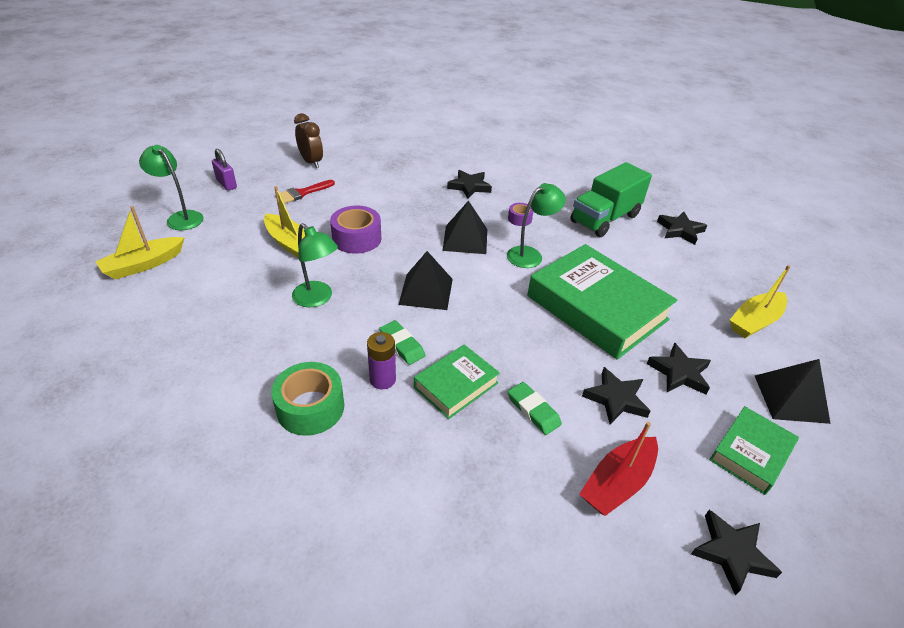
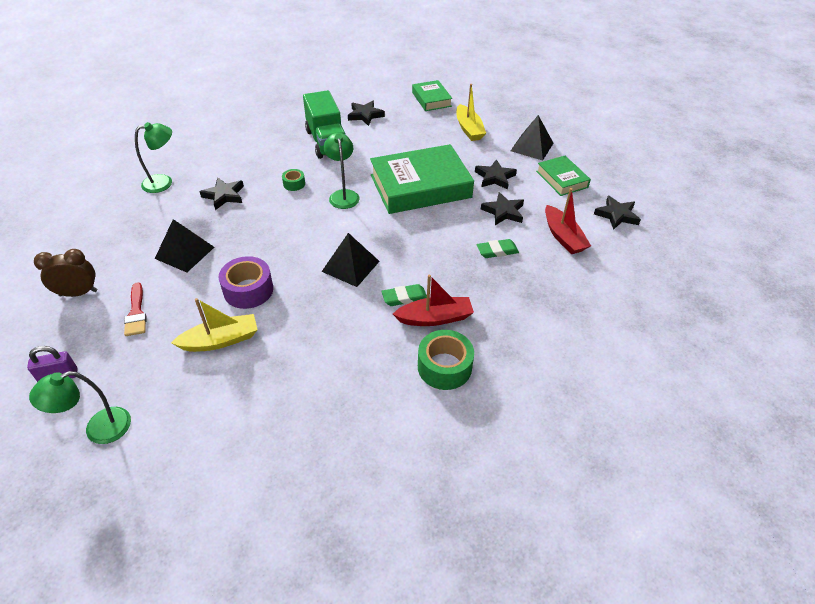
camera: 65 degrees left, 5 degrees up
yellow boat [95,206,185,279] -> none
green lamp [292,223,338,307] -> green lamp moved to [135,122,172,193]
purple battery [367,332,396,389] -> red boat [393,275,474,326]
green book [414,344,500,419] -> green book moved to [412,80,452,111]
black pyramid [443,200,487,254] -> black pyramid moved to [155,219,214,273]
purple tape [508,203,534,226] -> green tape [282,169,305,191]

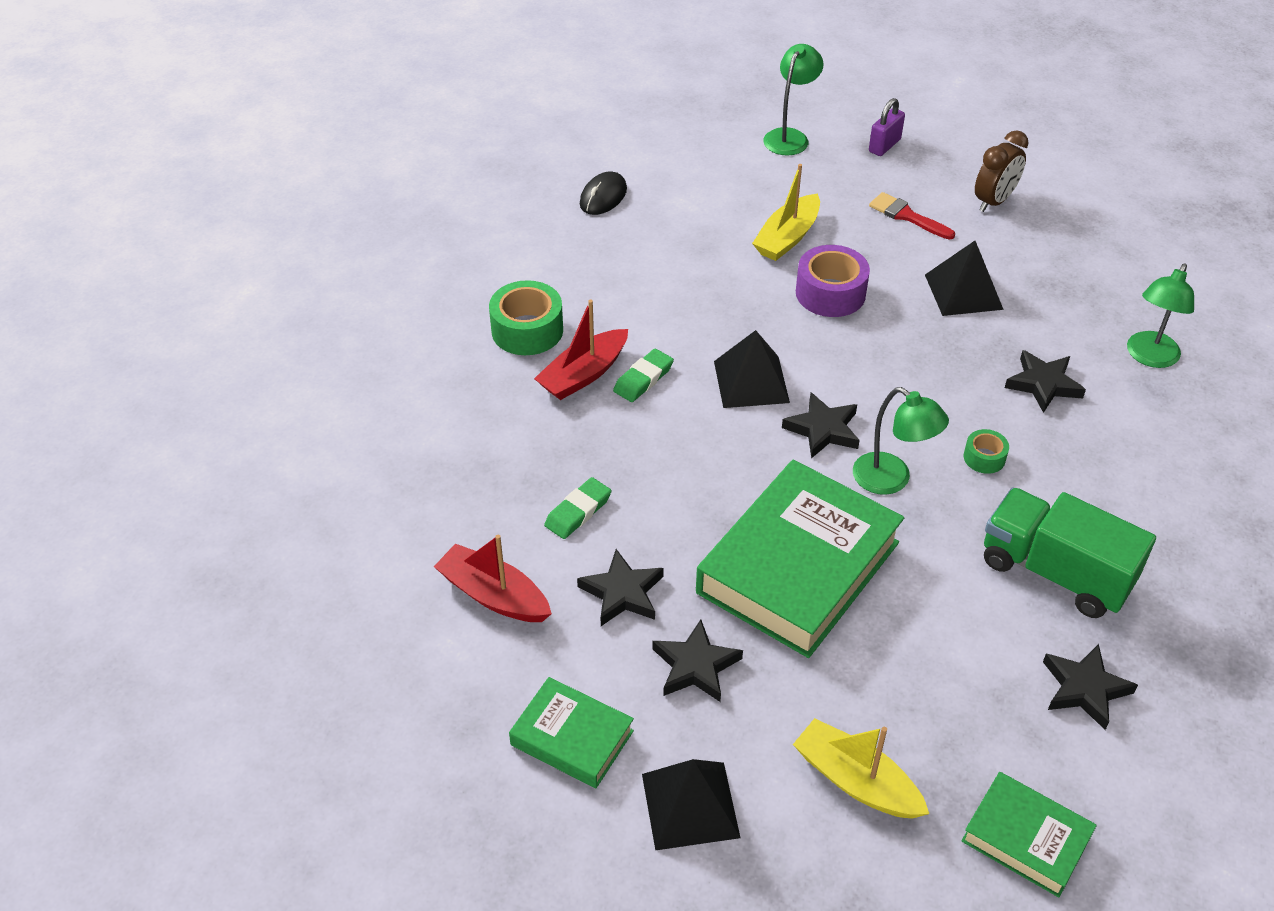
camera: 145 degrees right, 0 degrees up
black star [594,196,641,230] -> black star moved to [782,393,860,458]
none -> black mouse [580,171,627,215]

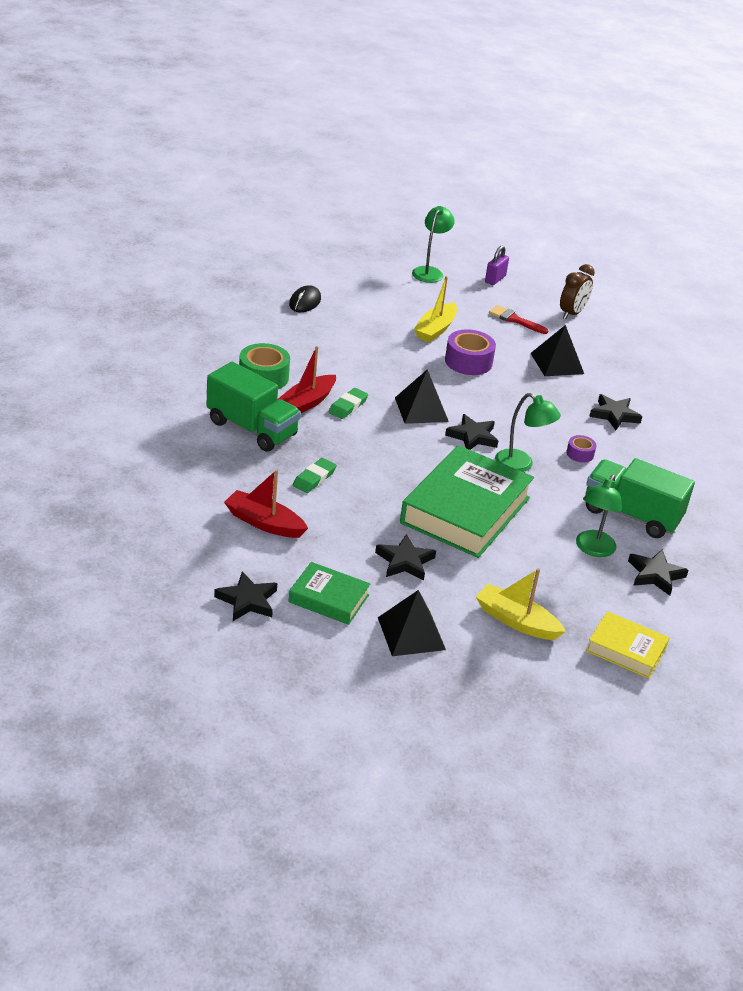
camera: 10 degrees left, 10 degrees down
black star [577,549,664,626] -> black star moved to [214,571,277,621]
green book [961,772,1097,897] -> yellow book [586,611,669,679]
green tape [964,429,1009,474] -> purple tape [566,435,597,462]
green lamp [1127,263,1194,368] -> green lamp moved to [576,475,622,557]
none -> green truck [206,362,301,452]

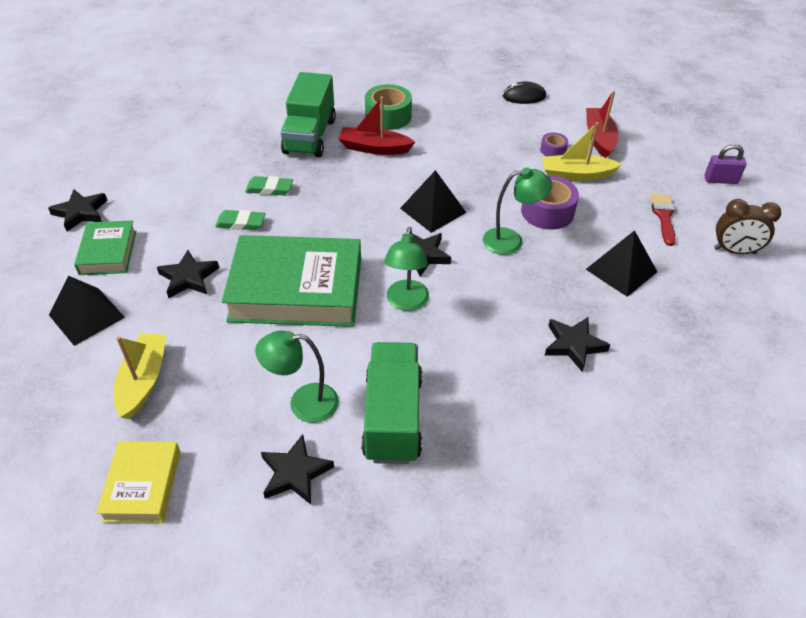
camera: 65 degrees right, 10 degrees up
red boat [224,469,308,538] -> red boat moved to [586,91,619,158]
green eraser [329,388,368,419] -> green eraser moved to [215,210,265,230]
green lamp [412,206,455,283] -> green lamp moved to [483,167,552,255]
purple tape [566,435,597,462] -> purple tape moved to [540,133,568,156]

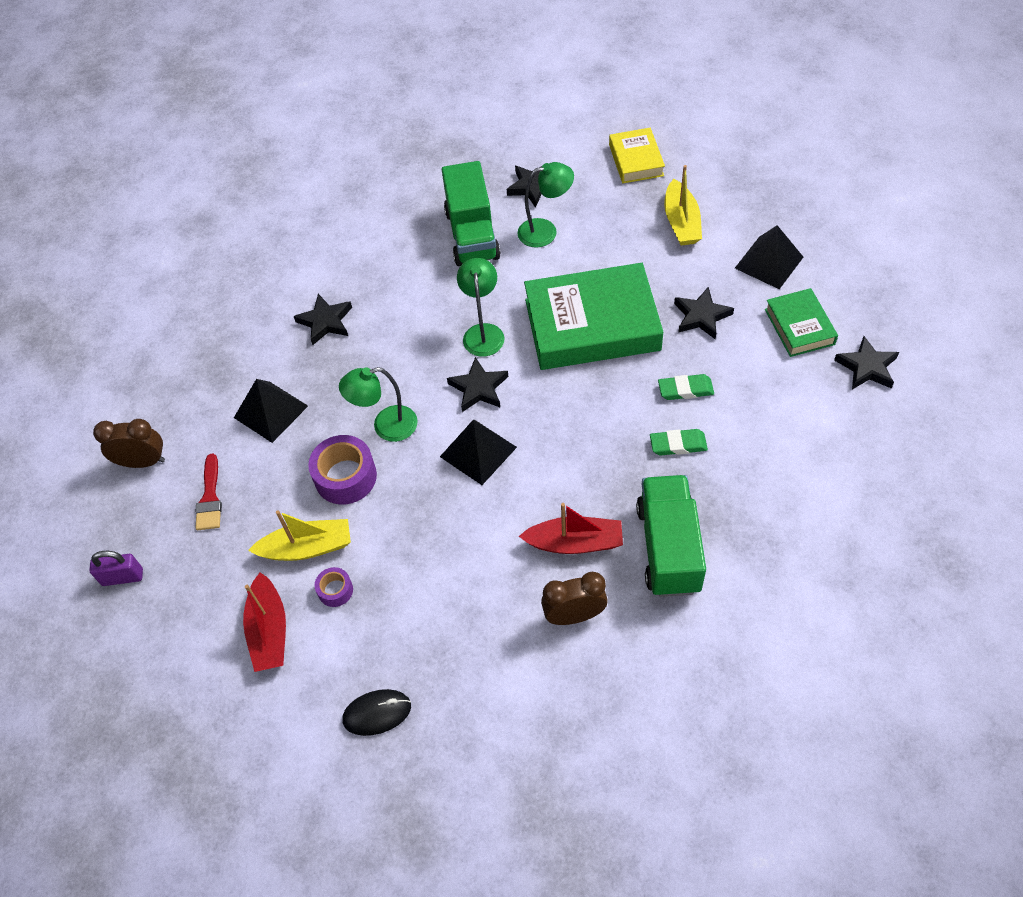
camera: 175 degrees right, 10 degrees up
green tape [365,84,412,130] -> brown clock [541,572,608,625]

